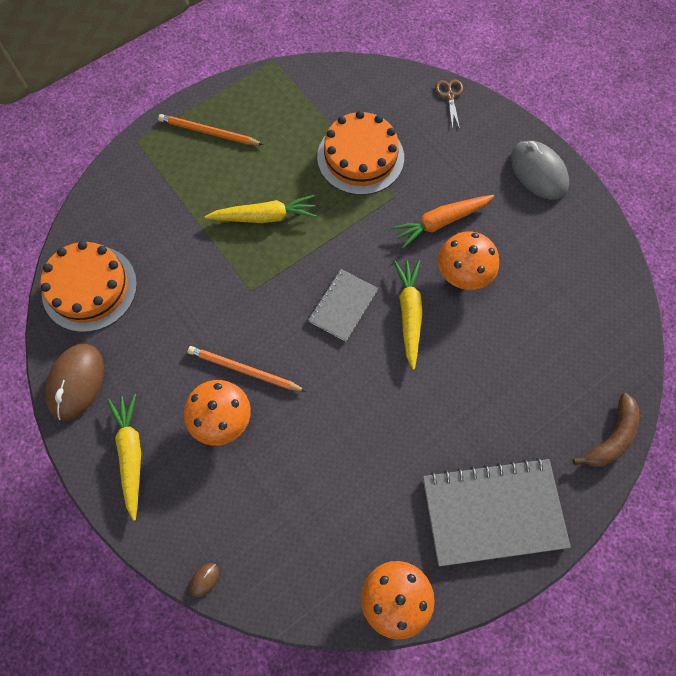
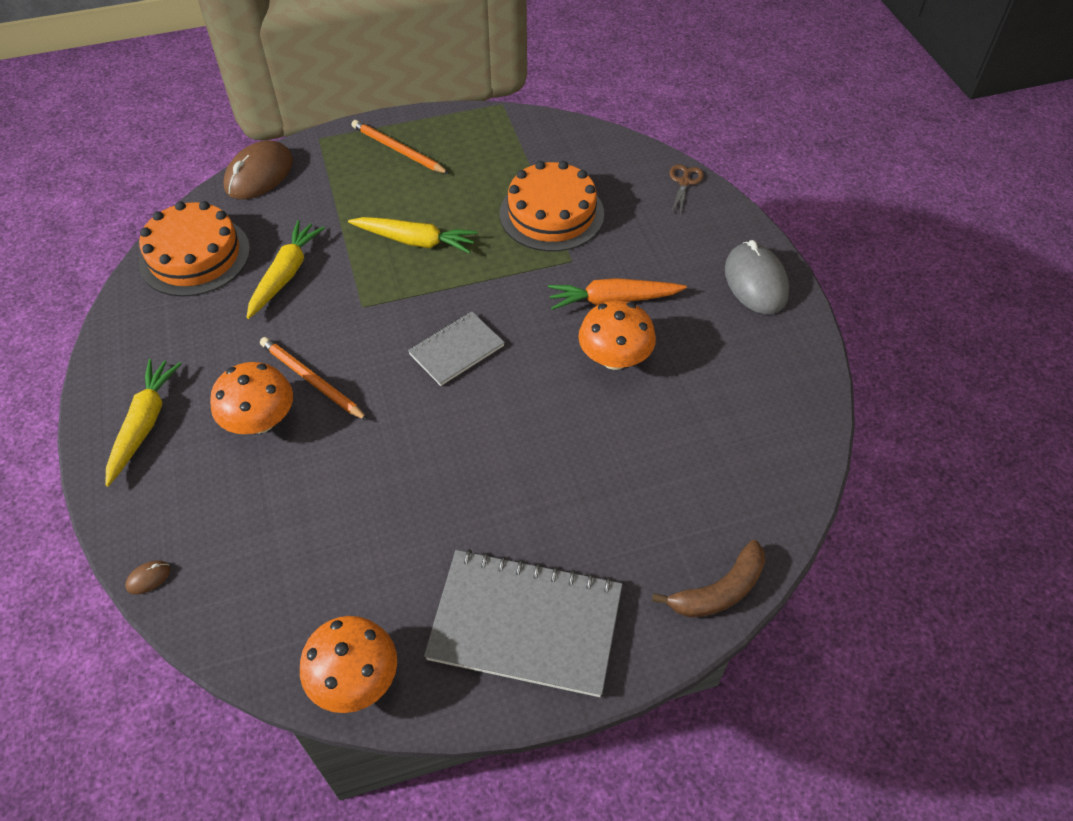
camera: 20 degrees right, 15 degrees down
brown mouse [45,344,104,421] -> brown mouse moved to [223,141,293,199]
yellow carrot [393,260,423,370] -> yellow carrot moved to [246,220,325,319]

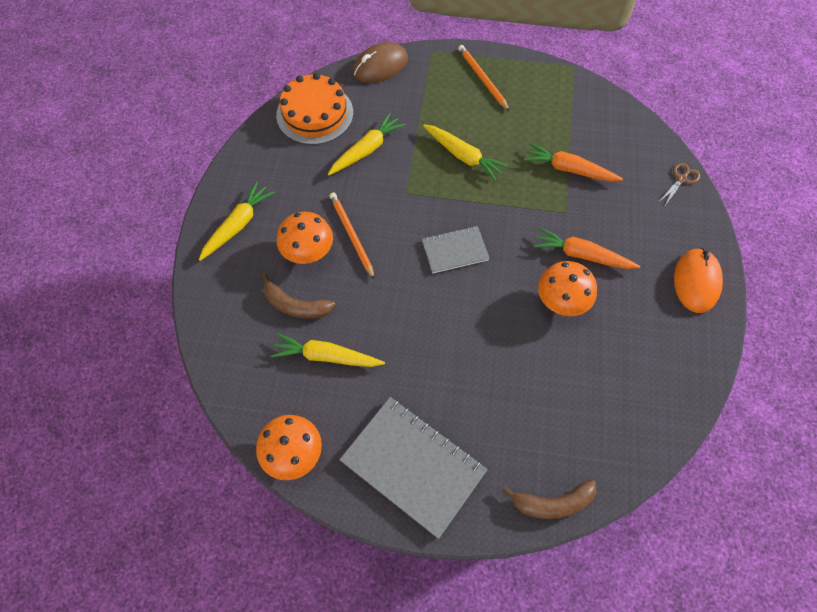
camera: 25 degrees right, 10 degrees up
brown mouse [125,561,171,594] -> none
orange cake [500,161,604,252] -> orange carrot [524,143,623,182]
grey mouse [725,240,789,314] -> orange mouse [674,248,723,313]
none -> brown banana [262,273,336,319]
none -> yellow carrot [271,333,385,367]

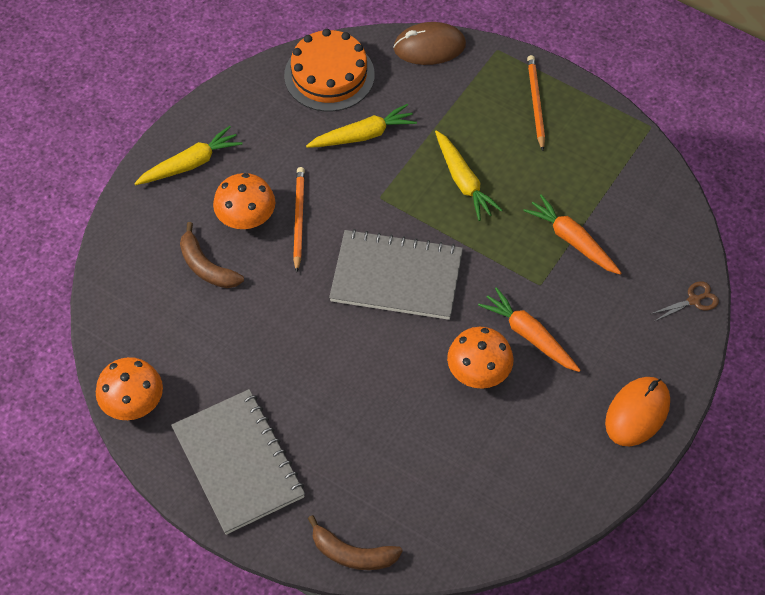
camera: 25 degrees right, 5 degrees down
yellow carrot [271,333,385,367] -> none
grey notebook [422,226,490,273] -> grey notebook [329,229,463,320], size x1.80

